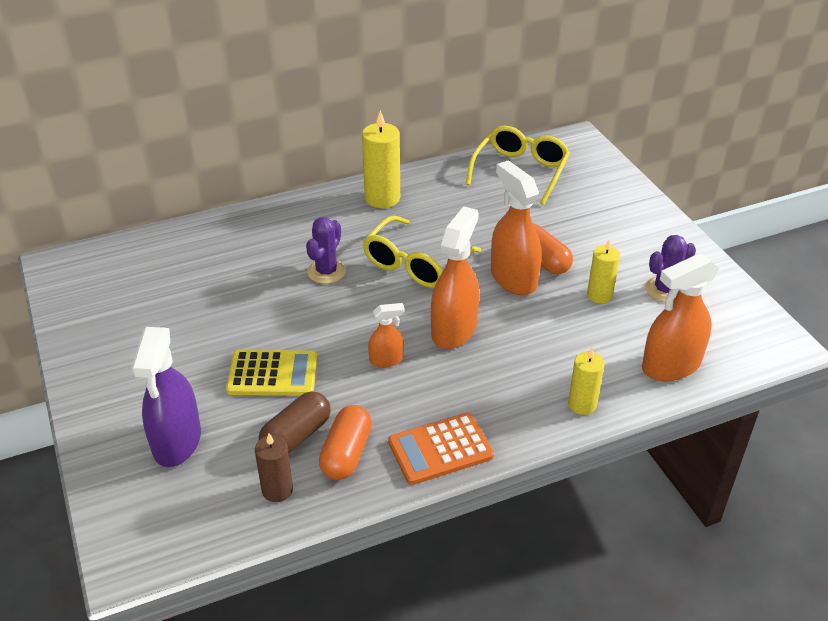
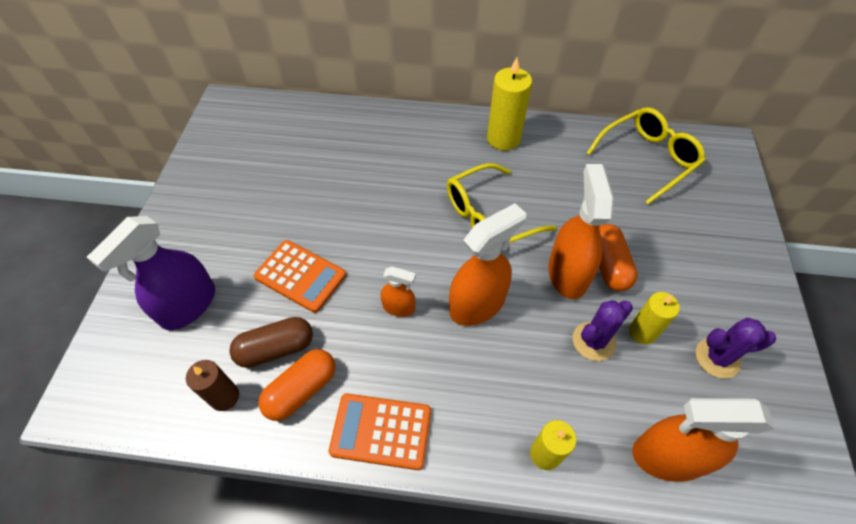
camera: 30 degrees right, 15 degrees up
yellow calculator [226,350,318,396] -> orange calculator [254,240,346,313]
purple cactus [306,217,346,284] -> purple cactus moved to [573,300,633,361]

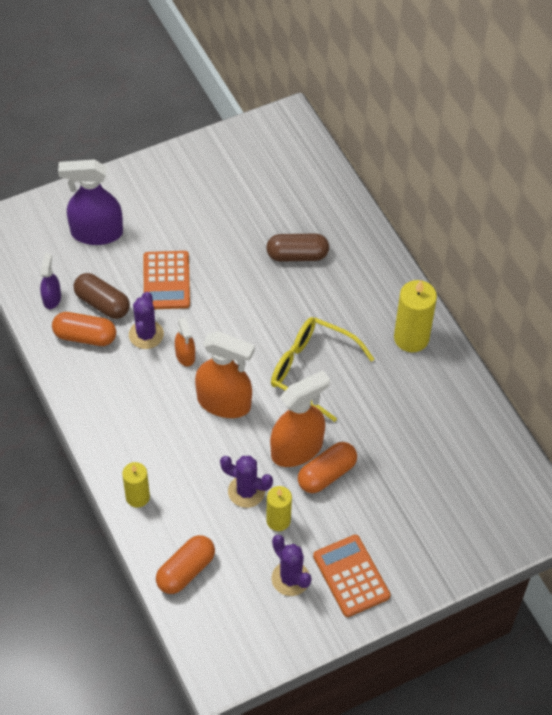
camera: 55 degrees right, 0 degrees up
brown candle [186,360,239,411] -> purple spray bottle [40,253,61,309]
orange calculator [329,393,431,470] -> orange calculator moved to [313,535,391,617]
yellow glasses [586,107,705,204] -> none
orange spray bottle [632,398,775,482] -> orange capsule [156,535,215,594]
none -> purple cactus [129,292,164,349]
none -> brown capsule [266,233,329,262]

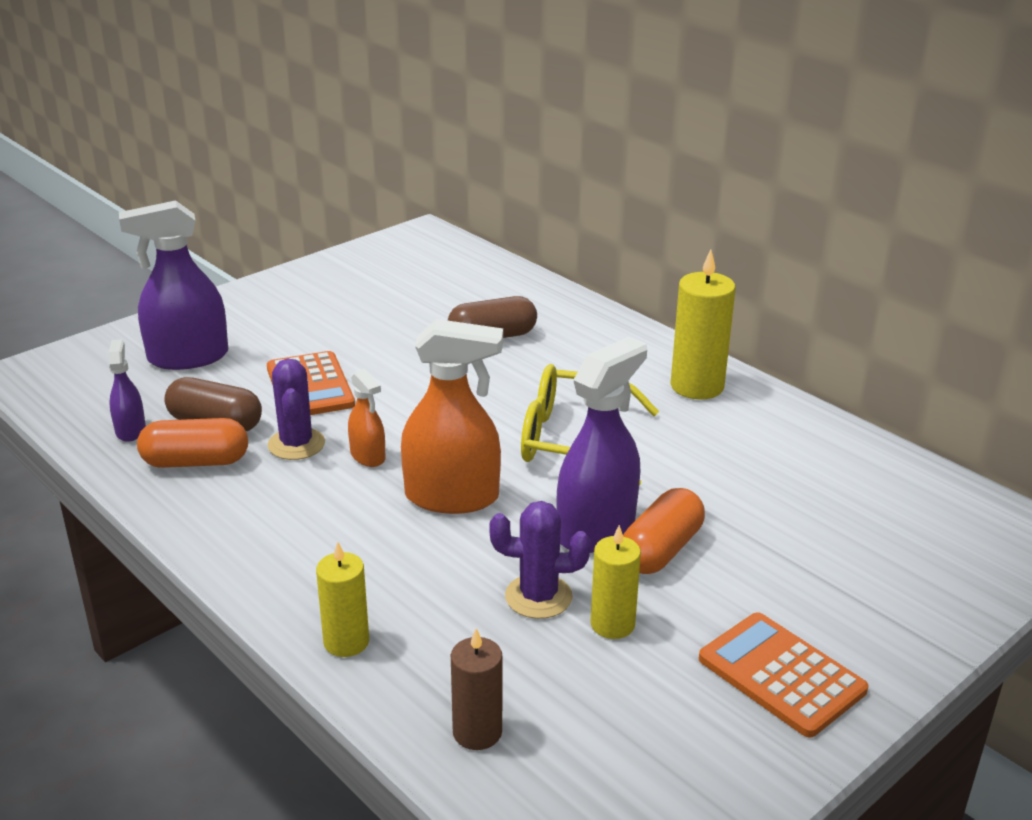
camera: 15 degrees left, 25 degrees down
orange capsule [156,535,215,594] -> brown candle [451,628,502,750]
orange spray bottle [270,370,330,467] -> purple spray bottle [556,337,647,553]
purple cactus [272,535,312,596] -> none

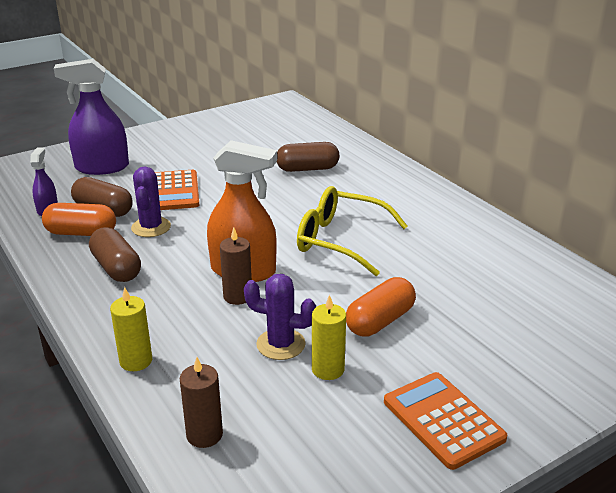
camera: 10 degrees right, 0 degrees up
orange spray bottle [348,369,385,467] -> none
purple spray bottle [556,337,647,553] -> none
yellow candle [670,249,736,399] -> none
none -> brown capsule [89,227,141,282]
none -> brown candle [220,227,252,305]

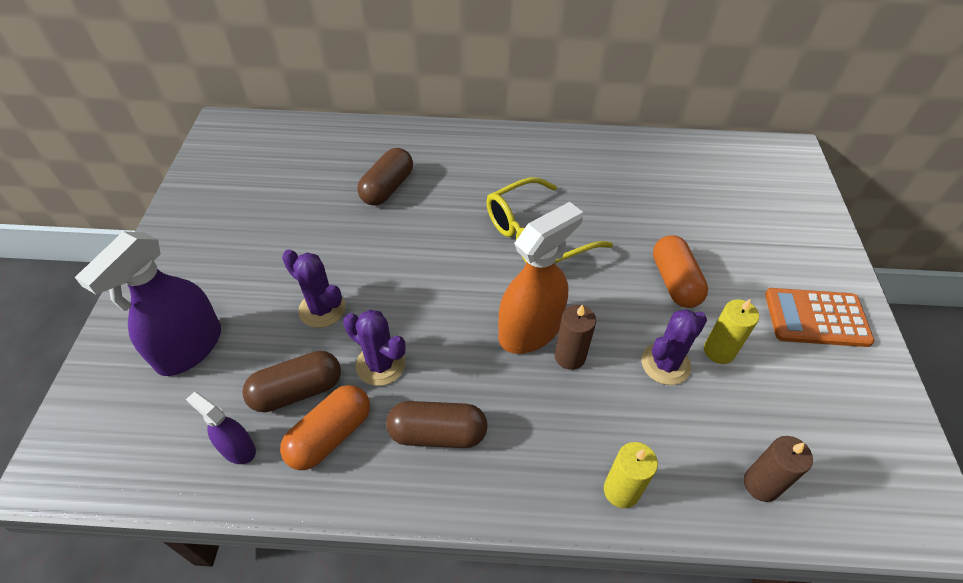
camera: 55 degrees left, 20 degrees up
orange calculator [155,170,199,210] -> purple cactus [282,249,346,328]

